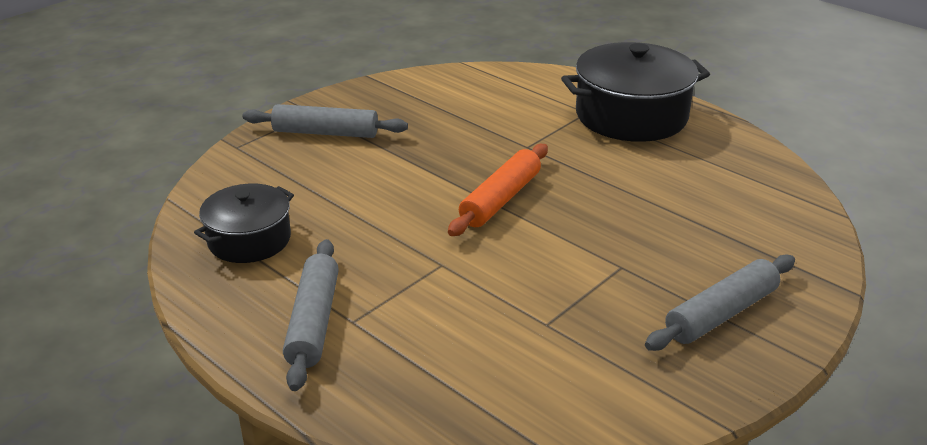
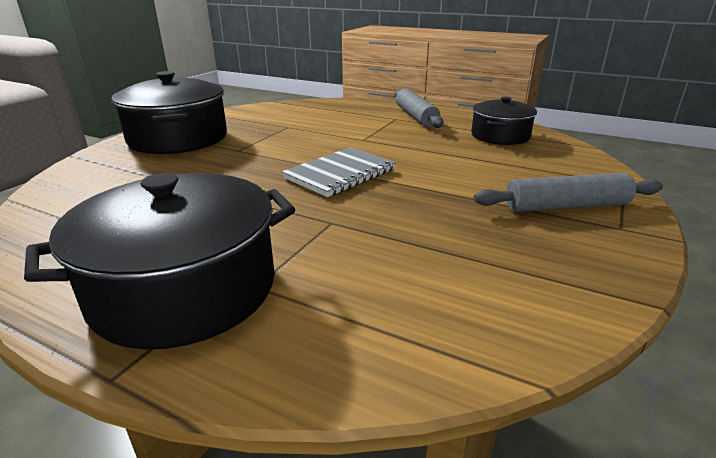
camera: 165 degrees right, 5 degrees down
orange rolling pin [448,144,548,236] -> grey notebook [282,147,395,197]
grey rolling pin [645,255,795,351] -> black pot [112,71,227,154]

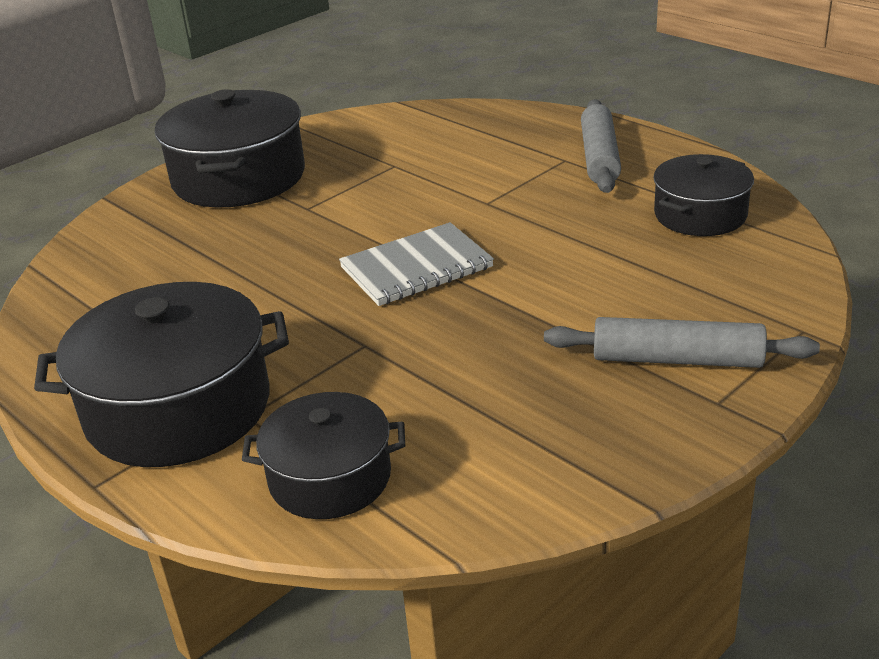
camera: 20 degrees right, 5 degrees up
none -> black pot [242,392,405,519]

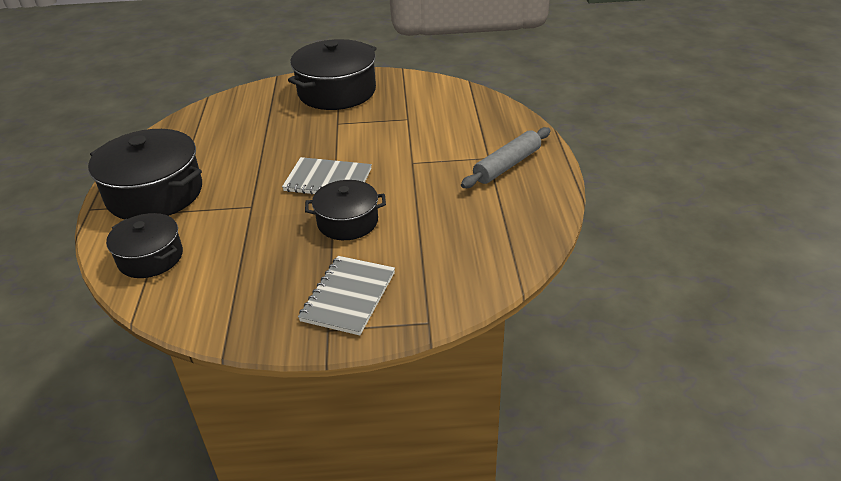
camera: 40 degrees right, 5 degrees up
grey rolling pin [544,317,820,368] -> grey notebook [298,256,395,335]
black pot [653,154,754,236] -> black pot moved to [305,180,386,240]

